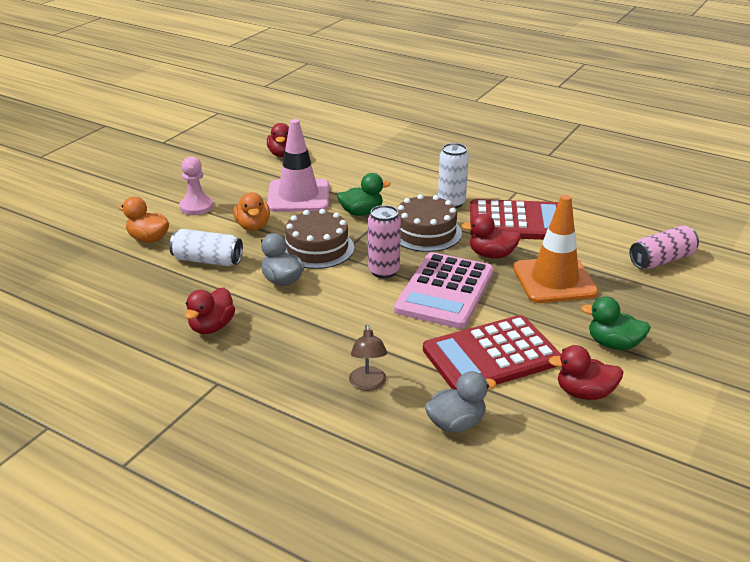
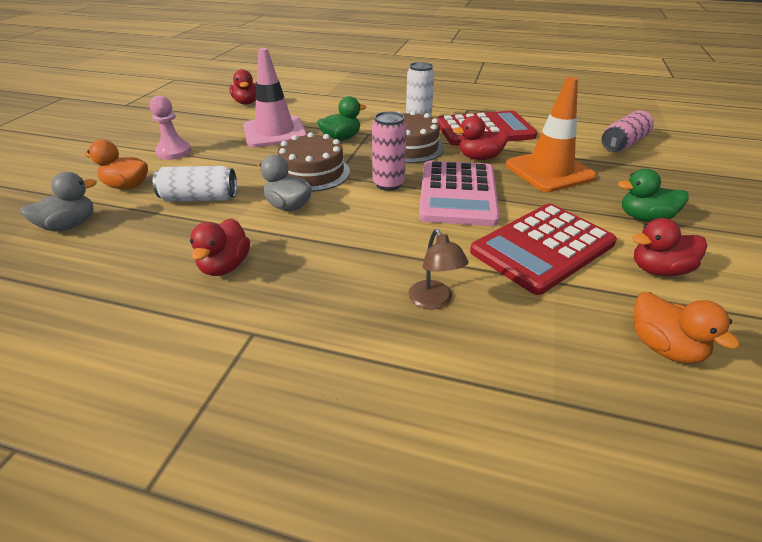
camera: 15 degrees left, 5 degrees up
orange duck [233,192,270,231] -> orange duck moved to [633,292,740,364]
grey duck [425,371,497,432] -> grey duck moved to [20,172,97,232]

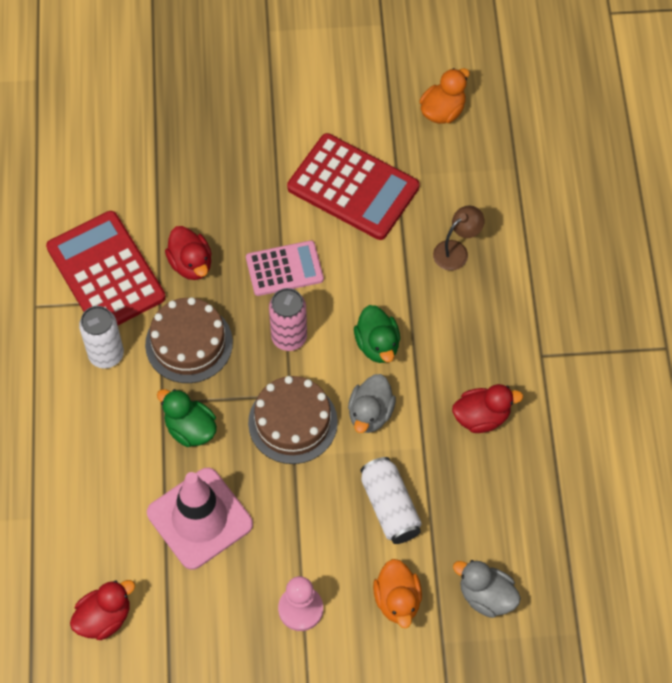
camera: 110 degrees left, 25 degrees up
pink calculator [419,161,500,226] -> pink calculator [246,240,324,296], size x0.61
orange traffic cone [506,77,597,192] -> none
pink can [602,110,654,152] -> none
green duck [618,169,689,222] -> green duck moved to [354,305,400,363]
red duck [632,218,707,276] -> none

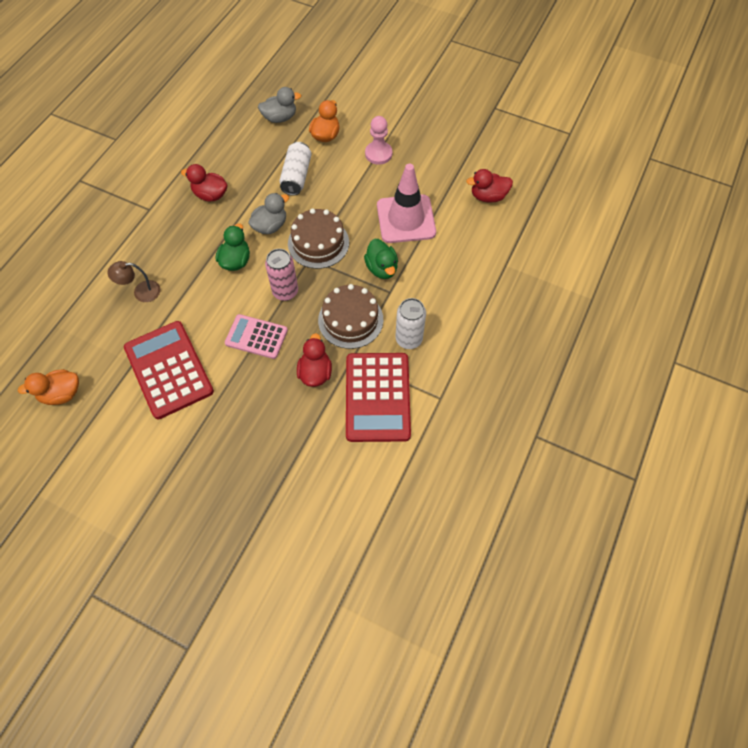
camera: 150 degrees left, 0 degrees up
grey duck [453,560,521,618] -> grey duck turned 75 degrees counterclockwise [258,87,301,123]

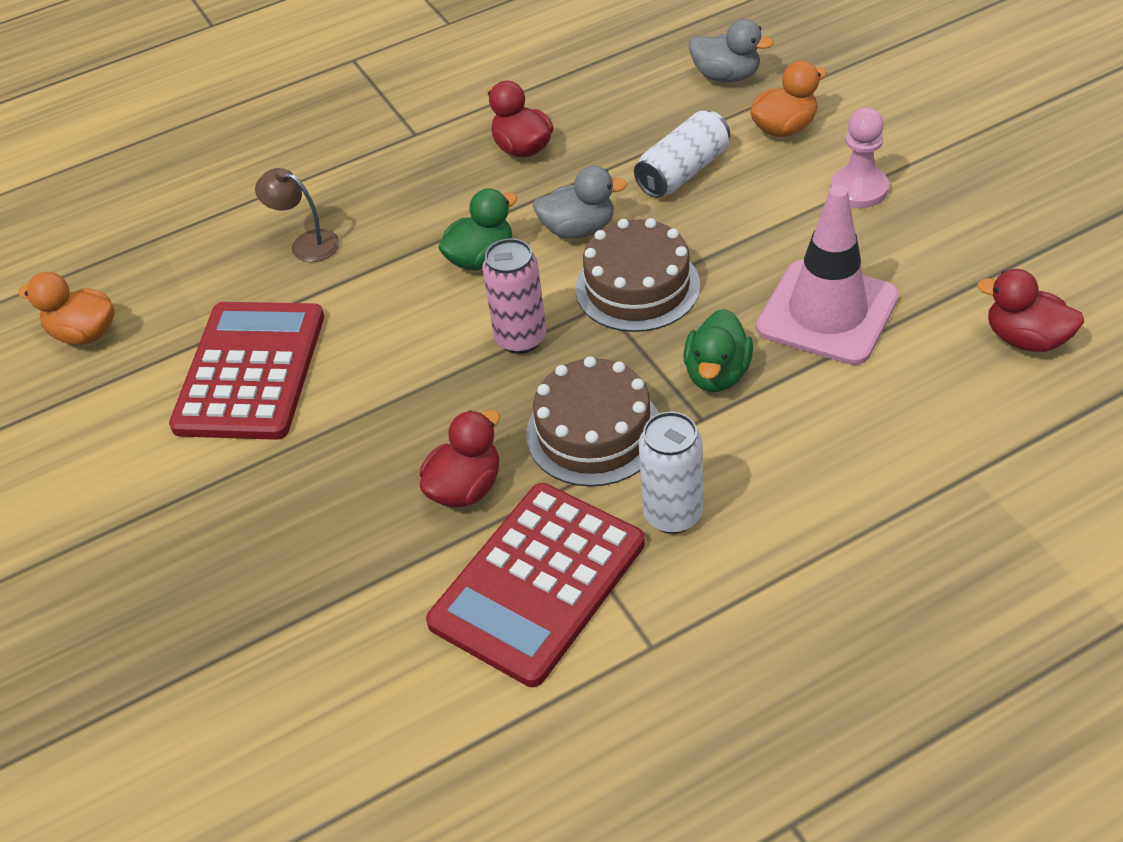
camera: 40 degrees right, 15 degrees down
pink calculator [225,314,288,359] -> none

